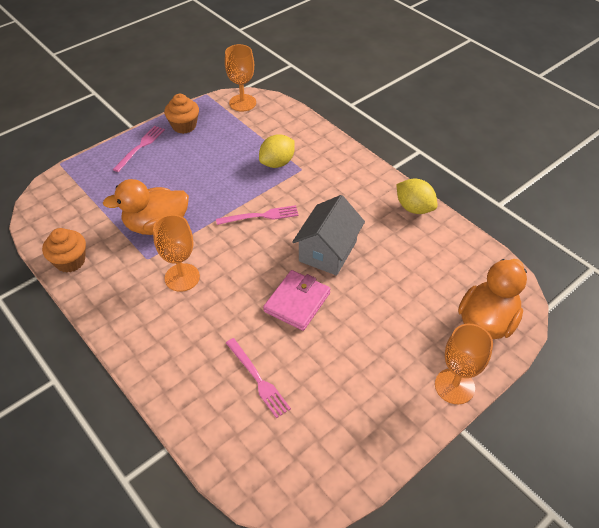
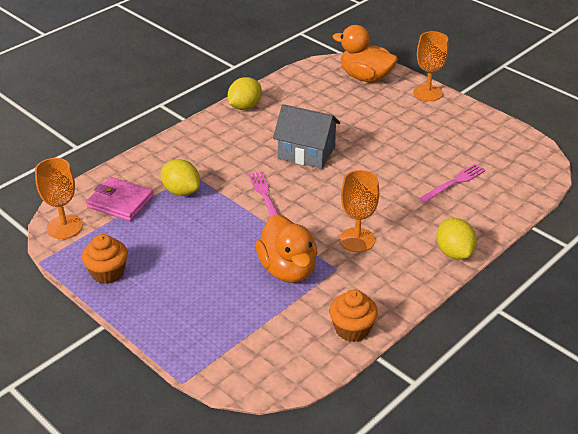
camera: 95 degrees left, 10 degrees down
pink fork [113,126,165,172] -> none
pink wallet [263,270,330,331] -> pink wallet moved to [86,177,154,221]
none -> yellow lemon [436,218,477,260]

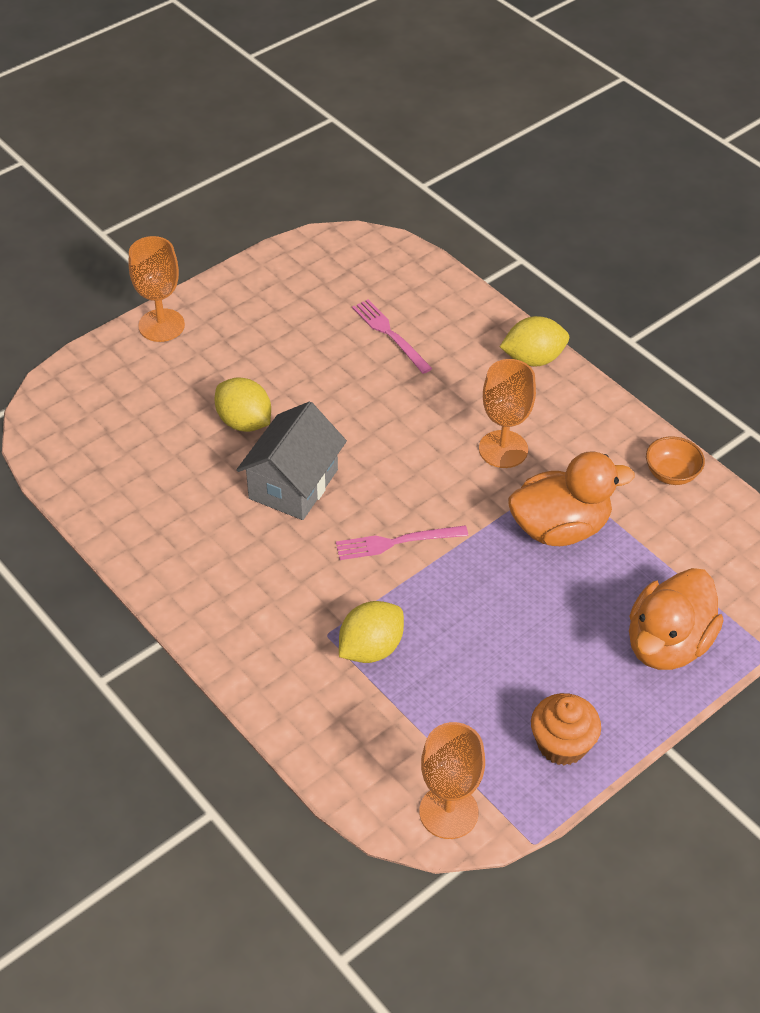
camera: 85 degrees left, 10 degrees up
pink wallet [86,177,154,221] -> none
yellow lemon [228,77,262,110] -> yellow lemon moved to [215,377,271,432]
orange cupcake [329,290,378,342] -> orange bowl [646,436,705,485]
orange duck [333,25,398,82] -> orange duck moved to [629,568,723,670]

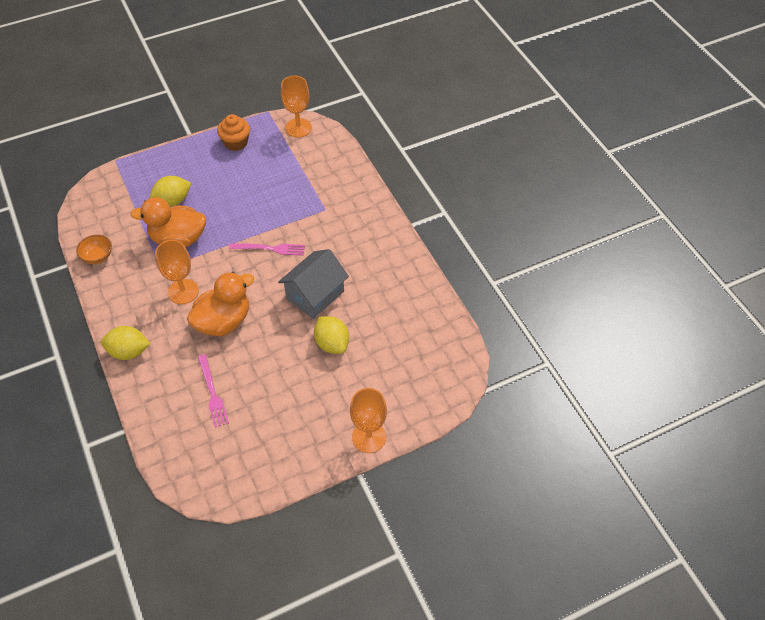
camera: 165 degrees left, 5 degrees up
yellow lemon [339,601,404,663] -> yellow lemon moved to [150,176,191,207]
orange duck [629,568,723,670] -> orange duck moved to [187,272,254,336]

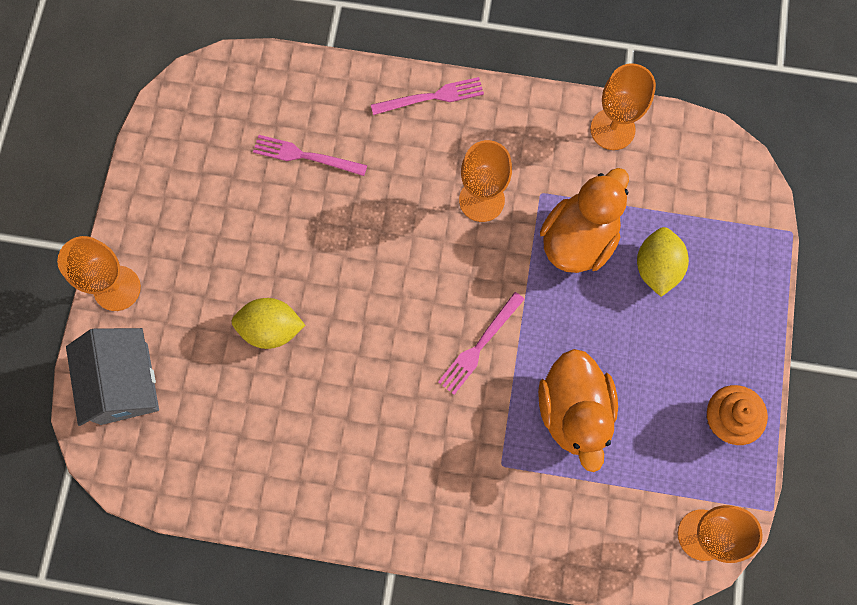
camera: 125 degrees right, 20 degrees up
orange bowl [76,235,112,264] -> orange goblet [590,63,656,150]
yellow lemon [101,326,150,360] -> pink fork [371,77,484,115]
orange duck [187,272,254,336] -> orange duck moved to [538,349,618,472]
grey house [278,249,349,319] -> grey house moved to [66,328,159,426]

